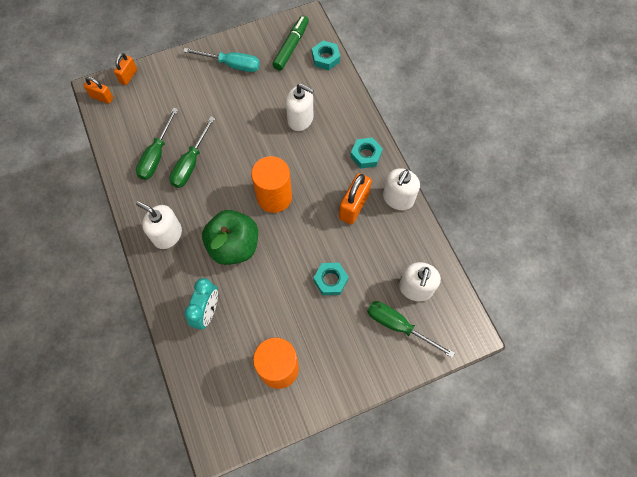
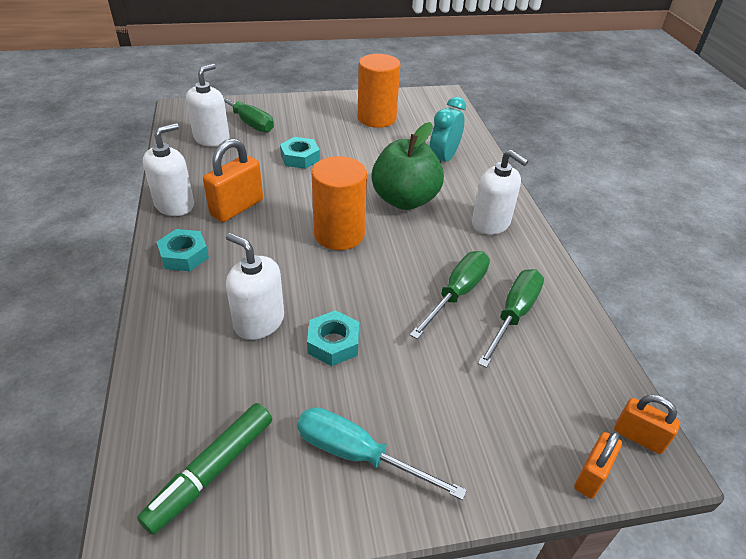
camera: 170 degrees left, 25 degrees down
turquoise nut [312,41,340,70] -> turquoise nut moved to [307,310,359,366]

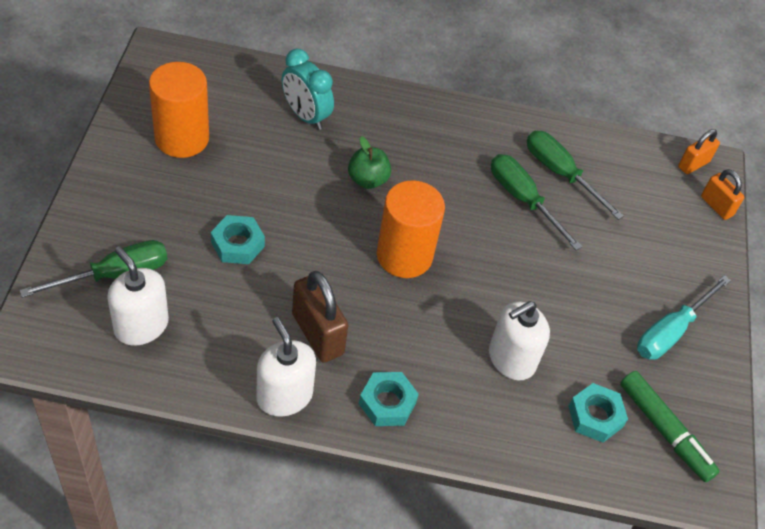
camera: 75 degrees left, 10 degrees up
orange padlock [203,138,263,222] -> brown padlock [292,271,348,363]
turquoise nut [307,310,359,366] -> turquoise nut moved to [568,383,628,443]
green apple [372,122,444,210] -> green apple [348,136,391,189], size x0.54
white soap dispenser [472,150,528,235] -> none

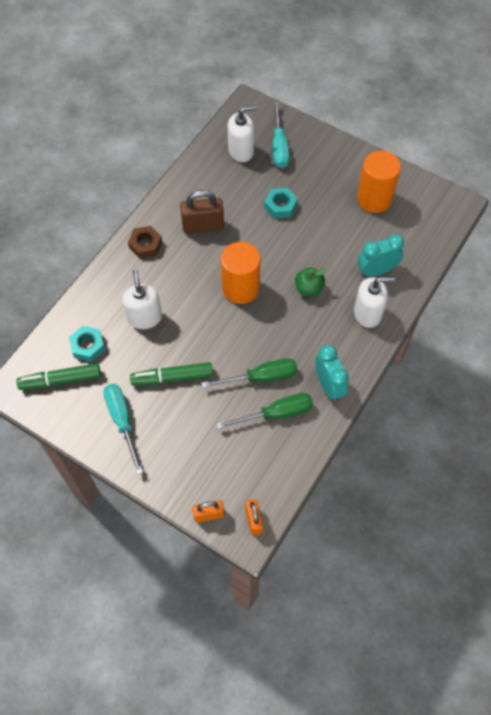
camera: 120 degrees right, 10 degrees up
green screwdriver [19,240,167,298] -> turquoise screwdriver [273,101,290,168]
white soap dispenser [256,317,316,417] -> white soap dispenser moved to [354,277,395,328]
turquoise nut [359,372,419,426] -> brown nut [128,226,162,259]
none -> green marker [130,362,213,386]
none -> turquoise clock [315,345,349,402]

